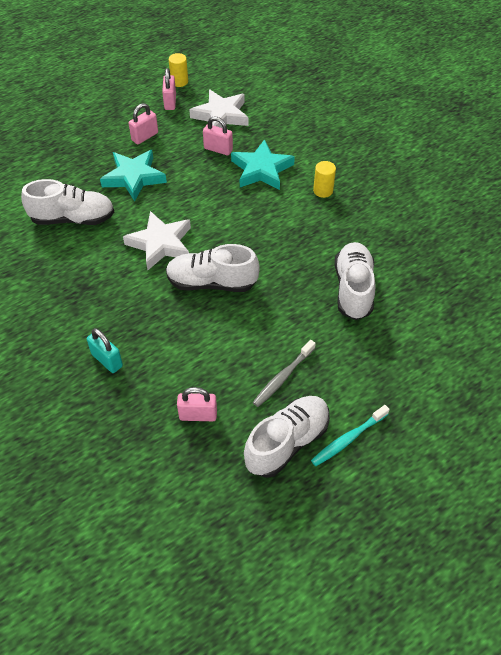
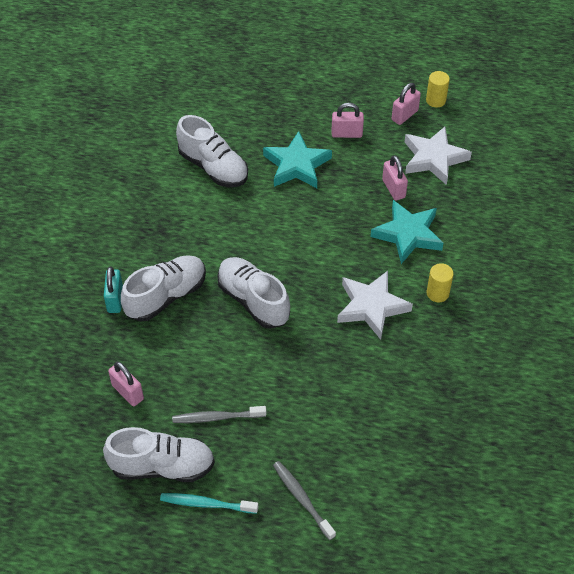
camera: 45 degrees right, 0 degrees up
white star [123,211,191,270] -> white star moved to [337,271,413,339]
white shoe [335,242,375,320] -> white shoe moved to [121,255,206,322]
none -> grey toothbrush [273,461,336,540]

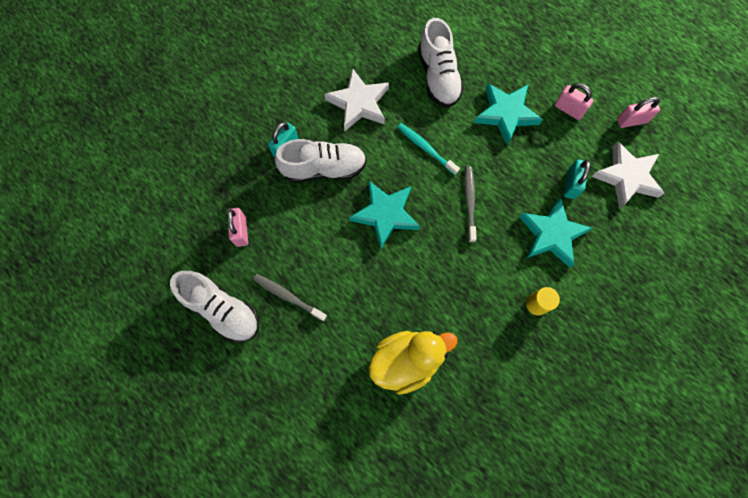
camera: 35 degrees right, 20 degrees up
turquoise toothbrush [160,493,258,514] -> turquoise toothbrush moved to [398,123,460,175]
white shoe [217,257,290,329] -> turquoise star [349,181,420,249]
grey toothbrush [273,461,336,540] -> grey toothbrush moved to [465,166,477,242]
white star [337,271,413,339] -> white star moved to [324,68,389,131]
pink padlock [382,155,408,201] -> turquoise padlock [564,160,590,199]
yellow cylinder [426,71,450,108] -> none
none -> yellow duck [369,331,458,395]

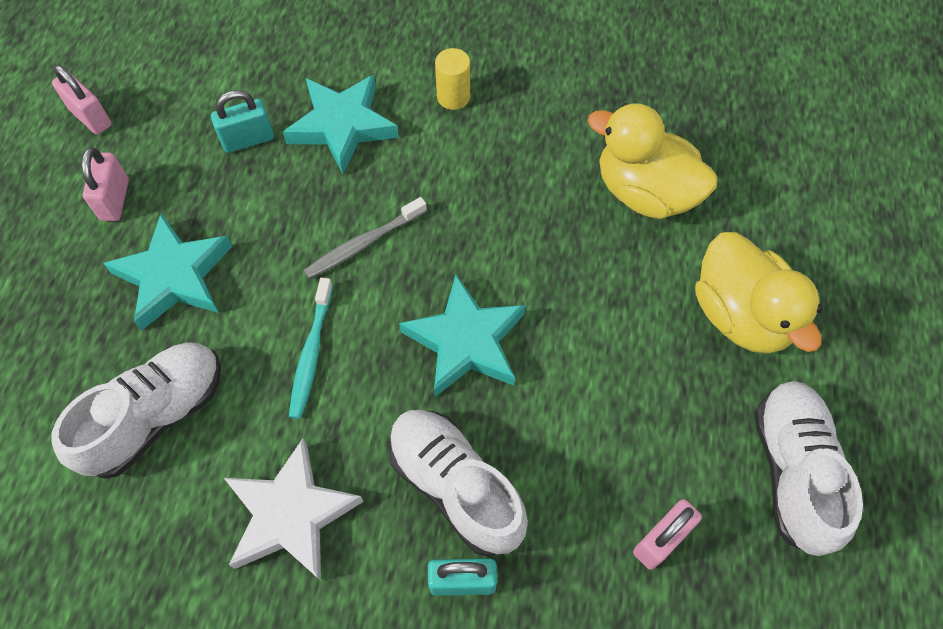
camera: 125 degrees left, 10 degrees down
grey toothbrush [253,274,327,321] -> none
white star [591,141,665,209] -> none
none -> yellow duck [695,232,822,354]

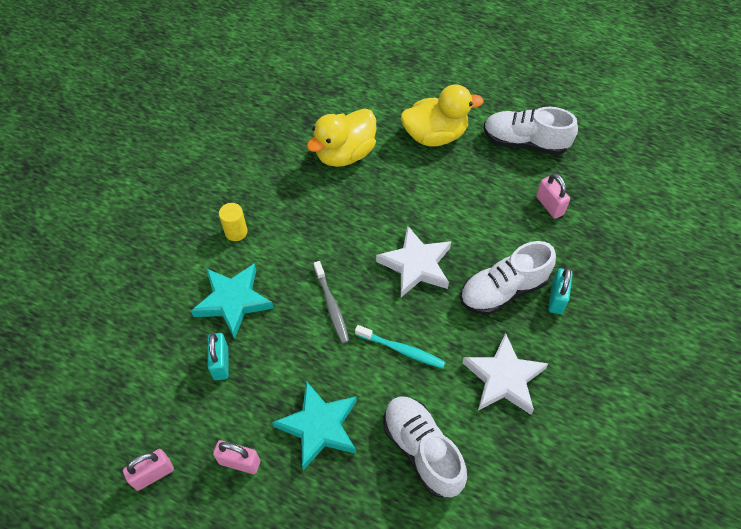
camera: 75 degrees left, 5 degrees down
turquoise star [399,275,526,397] -> white star [376,225,451,297]

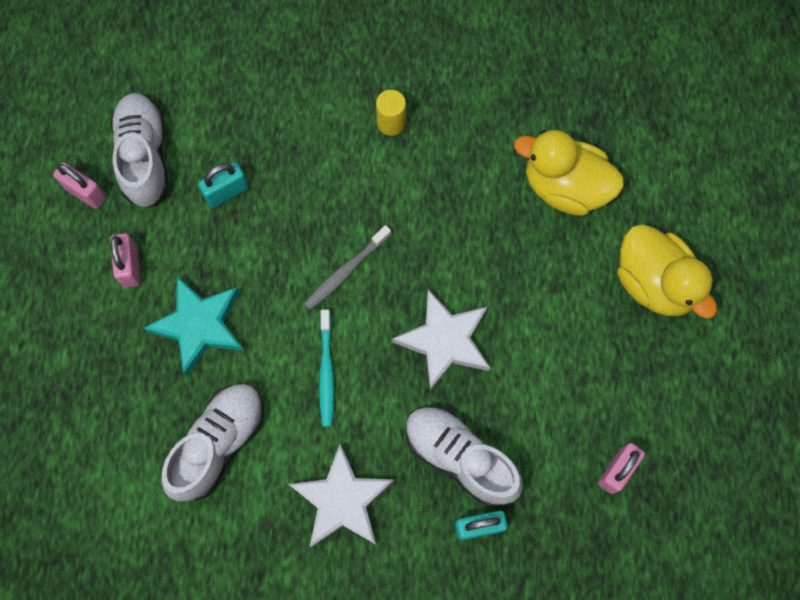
camera: 65 degrees right, 15 degrees up
turquoise star [191,263,274,339] -> none
white shoe [484,107,578,155] -> white shoe moved to [110,93,169,208]

